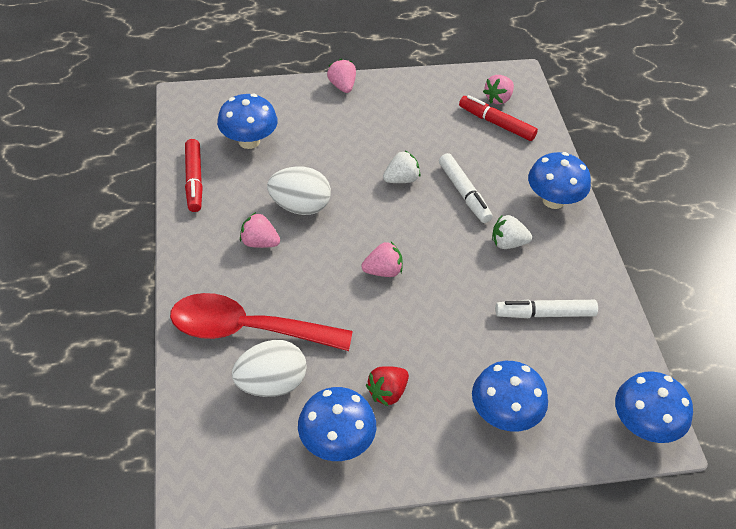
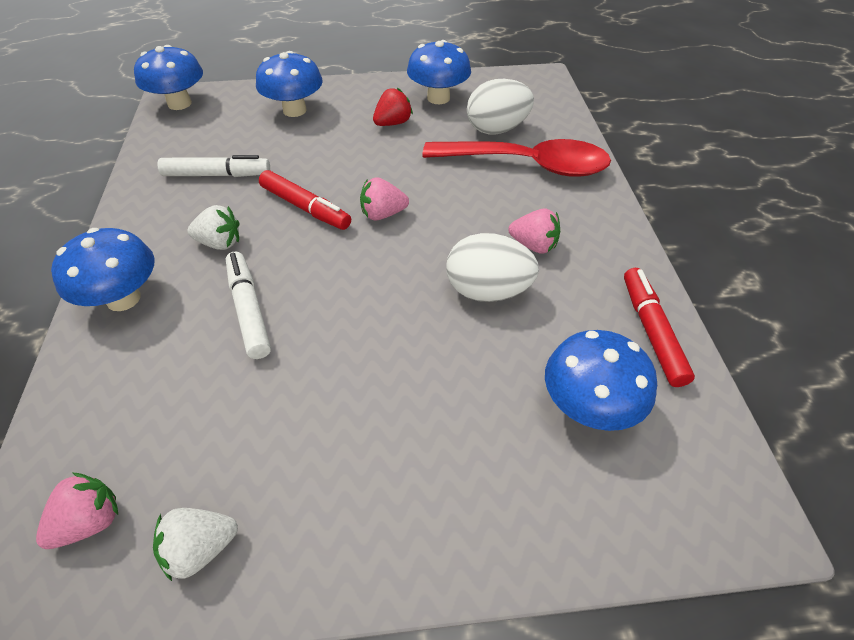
camera: 175 degrees left, 0 degrees up
pink strawberry [327,59,356,93] -> none
white strawberry [383,151,420,183] -> white strawberry moved to [153,508,238,581]
red marker [459,95,538,141] -> red marker moved to [259,170,351,230]

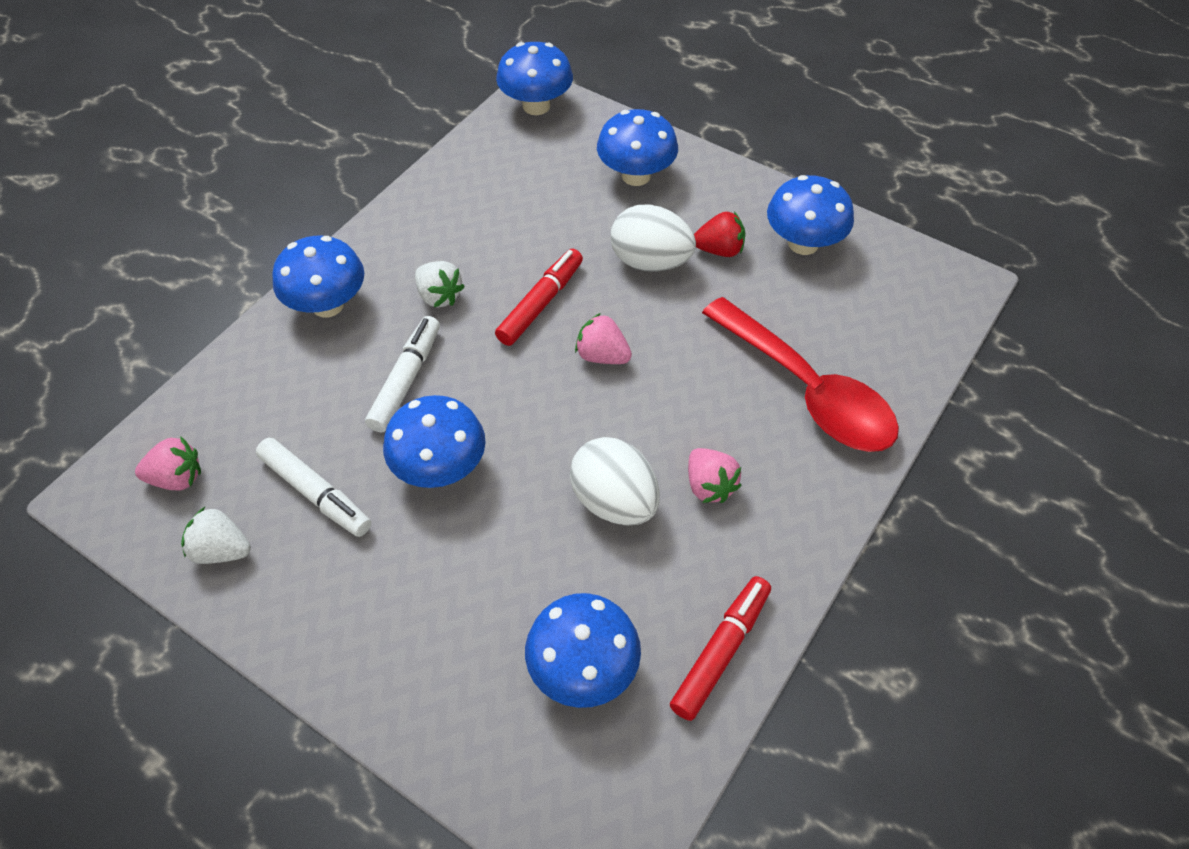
camera: 40 degrees right, 5 degrees up
white marker [157,155,270,177] -> white marker moved to [256,438,371,537]
red marker [259,170,351,230] -> red marker turned 135 degrees counterclockwise [495,249,583,346]
white egg [467,79,534,135] -> white egg moved to [610,205,696,272]
none -> blue mushroom [383,395,485,488]

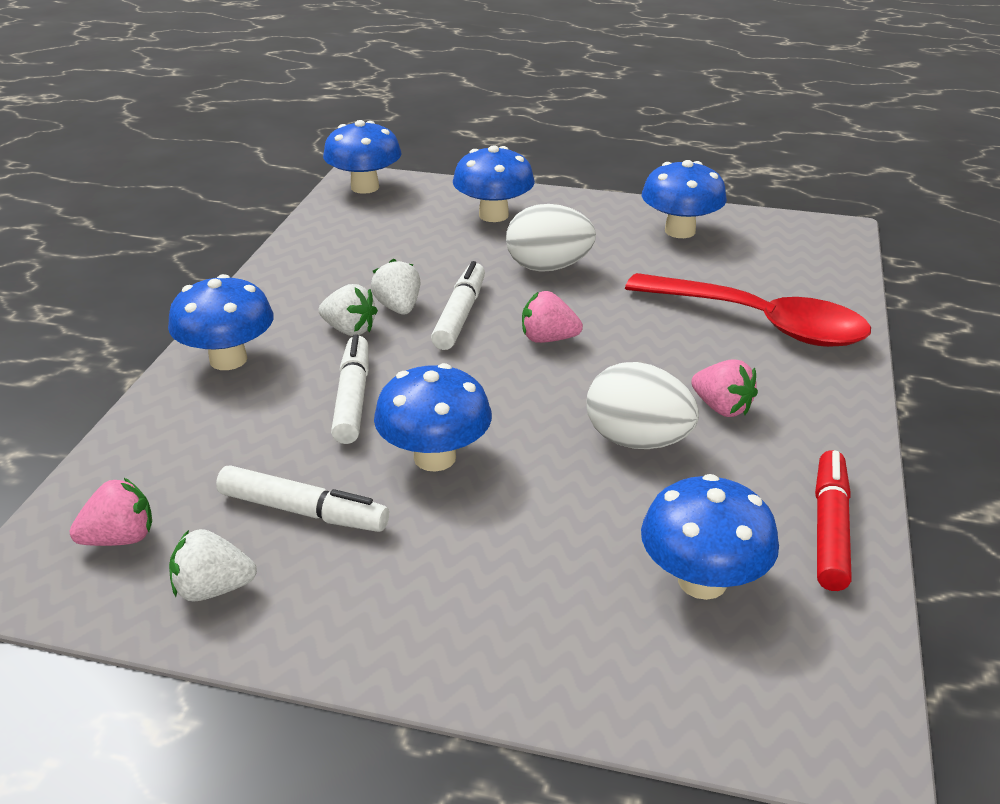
camera: 20 degrees left, 20 degrees down
red marker [495,249,583,346] -> white marker [431,261,485,350]
red strawberry [694,212,745,257] -> none
none -> white strawberry [371,259,420,315]

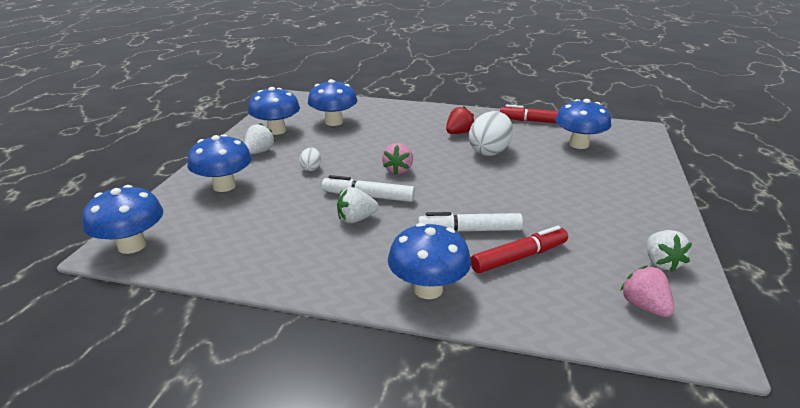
camera: 90 degrees left, 5 degrees down
white marker [216,465,389,532] -> none
white strawberry [319,284,378,336] -> white strawberry moved to [244,123,275,154]
blue mushroom [374,363,492,472] -> blue mushroom moved to [308,79,357,126]
white egg [506,204,596,272] -> white egg [299,148,321,171], size x0.49
red spoon [625,273,871,347] -> none
pink strawberry [691,359,758,417] -> red strawberry [446,106,474,134]
none -> red marker [471,226,568,273]

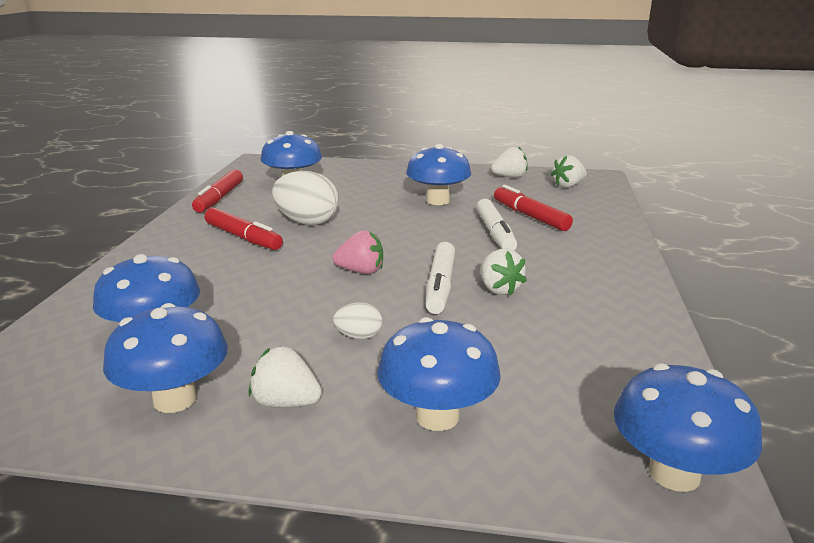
camera: 95 degrees left, 5 degrees down
blue mushroom [388,223,471,299] -> blue mushroom moved to [406,144,471,205]
red strawberry [446,106,474,134] -> red marker [205,208,283,250]
pink strawberry [620,265,674,317] -> white strawberry [551,155,587,188]

